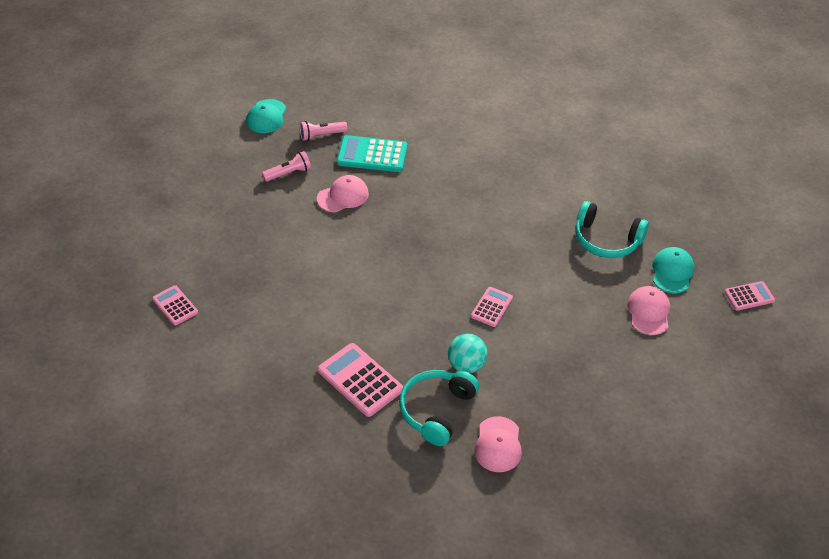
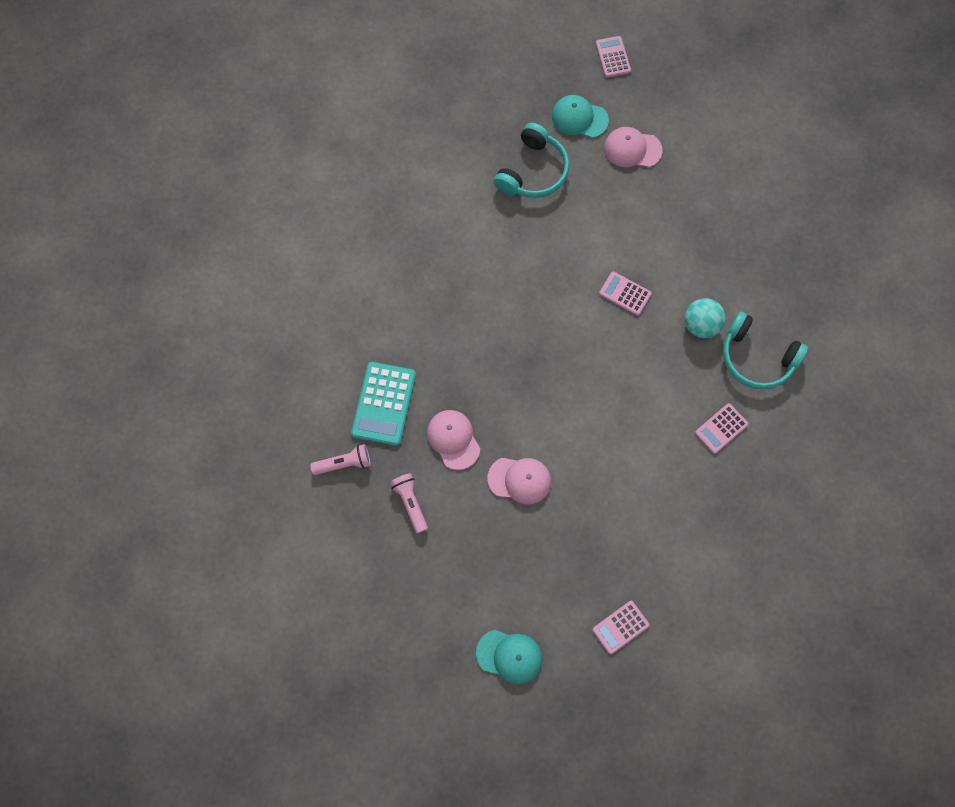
camera: 85 degrees left, 25 degrees up
turquoise cap [246,99,286,133] -> turquoise cap moved to [476,630,542,684]
pink flashlight [300,121,347,141] -> pink flashlight turned 90 degrees counterclockwise [310,444,371,475]
pink calculator [318,343,403,417] -> pink calculator [695,403,749,454], size x0.60
pink cap [474,416,522,472] -> pink cap moved to [487,458,551,504]

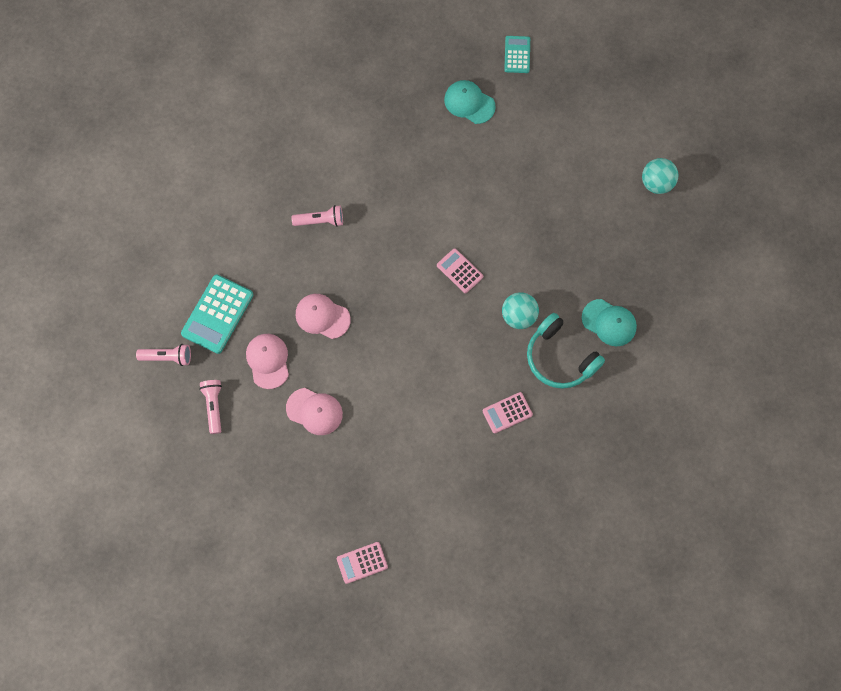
camera: 15 degrees right, 0 degrees up
turquoise cap [476,630,542,684] -> turquoise cap moved to [582,299,637,346]
turquoise headphones [494,123,569,198] -> none
pink calculator [595,36,631,78] -> turquoise calculator [504,36,530,73]
pink cap [604,127,663,167] -> pink cap moved to [296,294,351,339]
none -> pink flashlight [291,205,343,227]
none -> turquoise ball [642,158,678,194]

